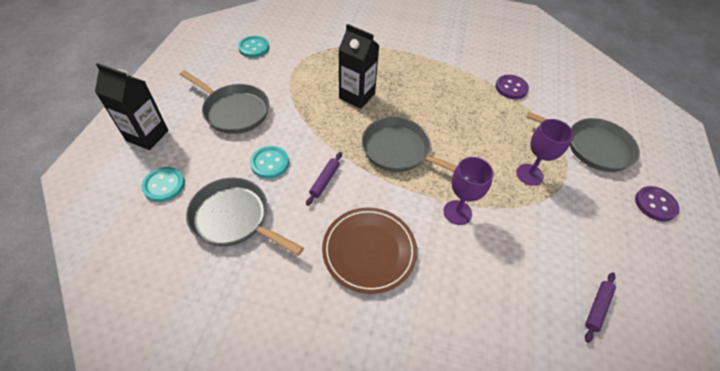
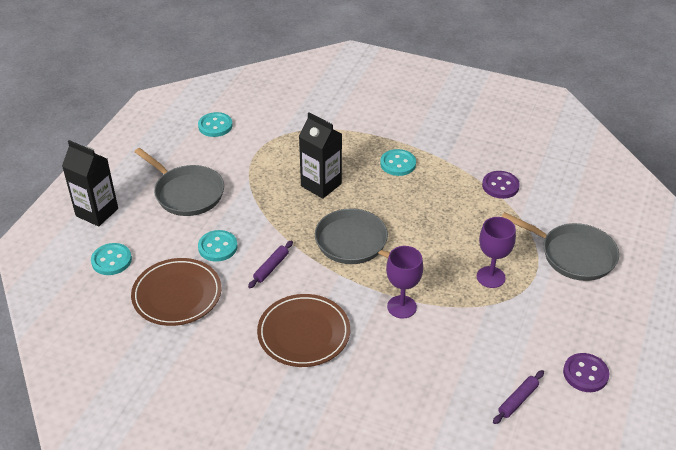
camera: 10 degrees right, 10 degrees down
grey pan [186,178,304,256] -> brown plate [131,258,222,326]
purple button [635,186,679,221] -> purple button moved to [563,353,609,392]
none -> turquoise button [380,149,416,176]

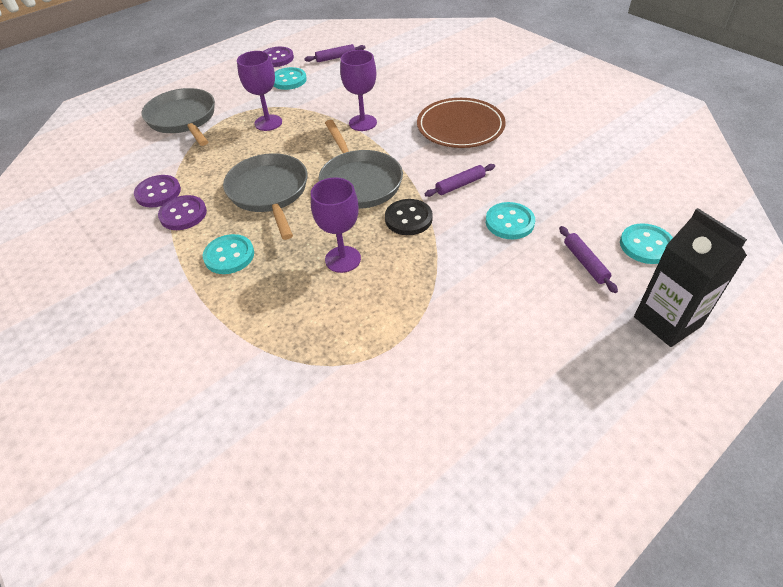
camera: 150 degrees left, 5 degrees up
brown plate [131,258,222,326] -> none
grey pan [135,148,224,216] -> grey pan moved to [223,153,307,240]
turquoise button [198,112,233,137] -> turquoise button moved to [273,67,307,90]
black carton [299,112,342,199] -> purple goblet [311,177,361,273]
none -> purple button [158,195,207,230]
none -> black button [385,199,433,235]
none -> purple rolling pin [559,226,618,293]

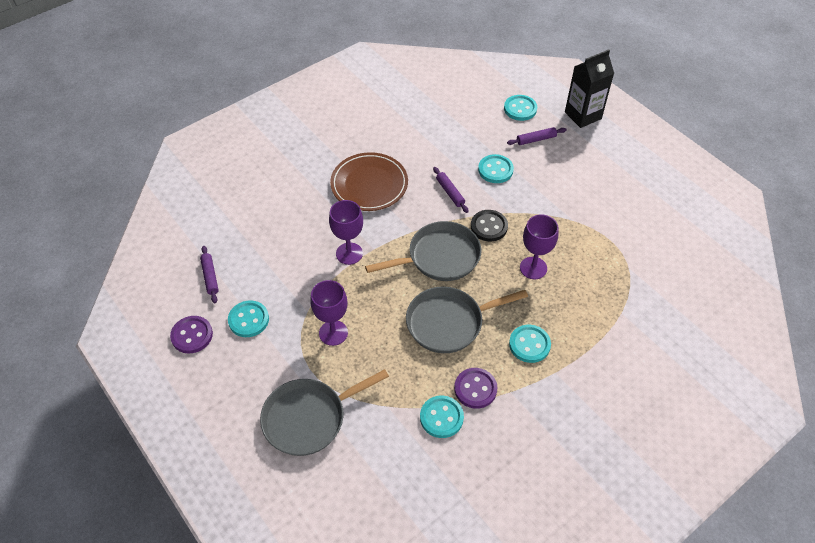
camera: 90 degrees left, 5 degrees up
purple button [134,175,181,208] -> turquoise button [420,396,464,438]

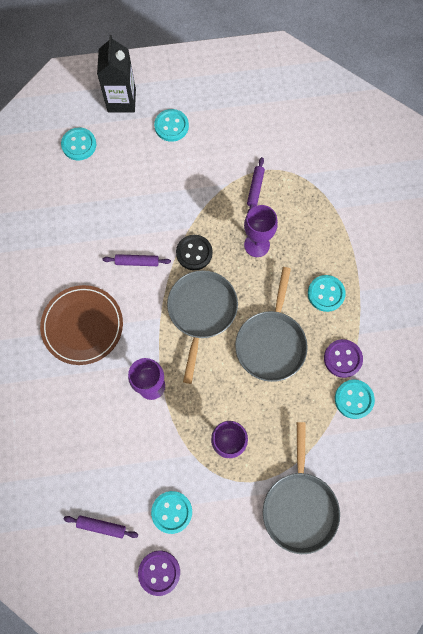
camera: 60 degrees left, 20 degrees up
turquoise button [478,154,514,183] -> turquoise button moved to [154,109,189,142]
purple rolling pin [507,127,566,145] -> purple rolling pin moved to [247,157,265,212]

